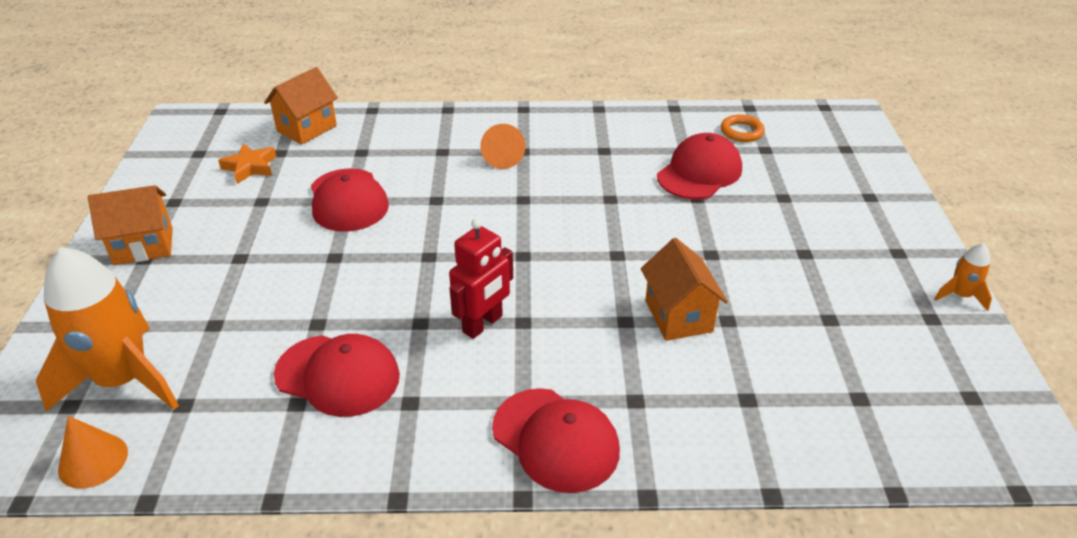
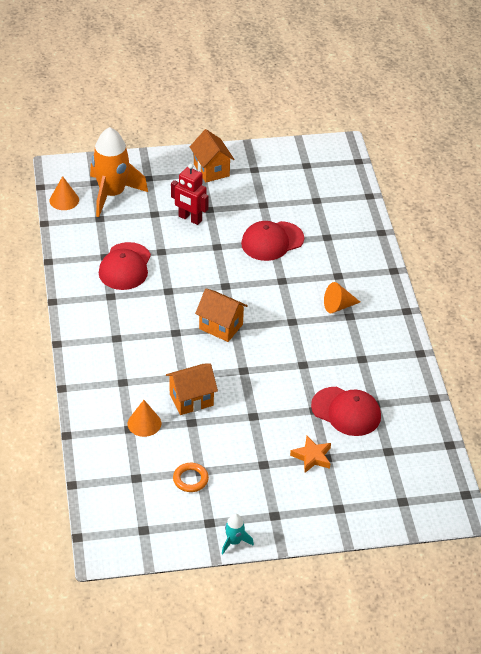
camera: 80 degrees right, 5 degrees up
orange star [218,144,276,184] -> orange star moved to [290,436,331,473]
orange house [264,67,338,145] -> orange house moved to [195,289,248,342]
red robot [449,218,513,339] -> red robot moved to [171,164,209,225]
red cap [492,388,620,493] -> none
orange ring [721,114,765,142] -> orange ring moved to [173,463,209,492]
orange rocket [934,243,992,311] -> turquoise rocket [222,514,254,554]
none -> orange cone [128,400,161,437]

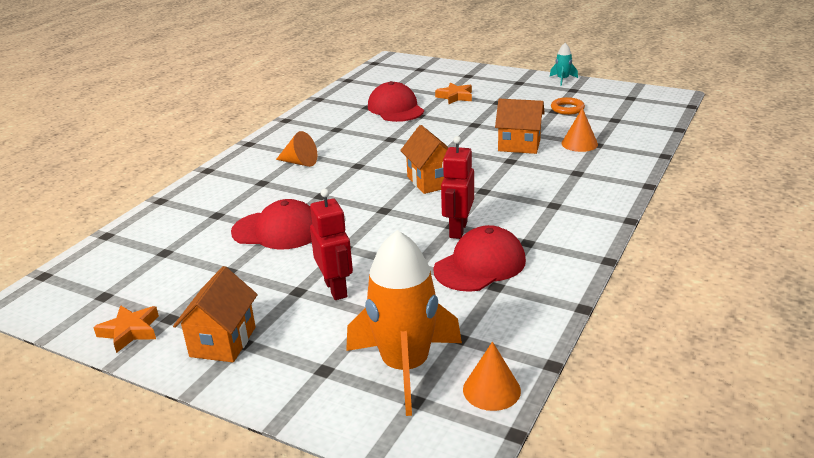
camera: 140 degrees left, 15 degrees down
none -> orange star [93,305,159,353]
none -> red robot [441,136,474,239]

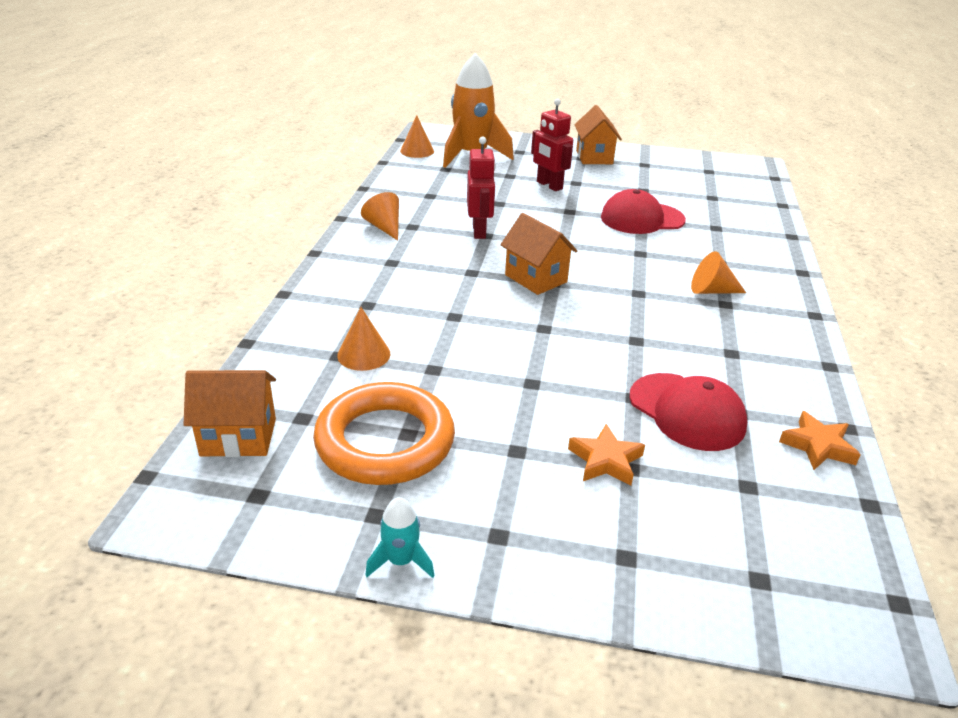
camera: 160 degrees right, 5 degrees up
orange star [93,305,159,353] -> orange star moved to [779,411,861,470]
red cap [433,225,526,292] -> none
orange house [495,99,545,154] -> orange house moved to [183,370,276,457]
orange ring [551,97,585,115] -> orange ring [313,382,455,485], size x2.24
none -> orange cone [361,192,399,241]

